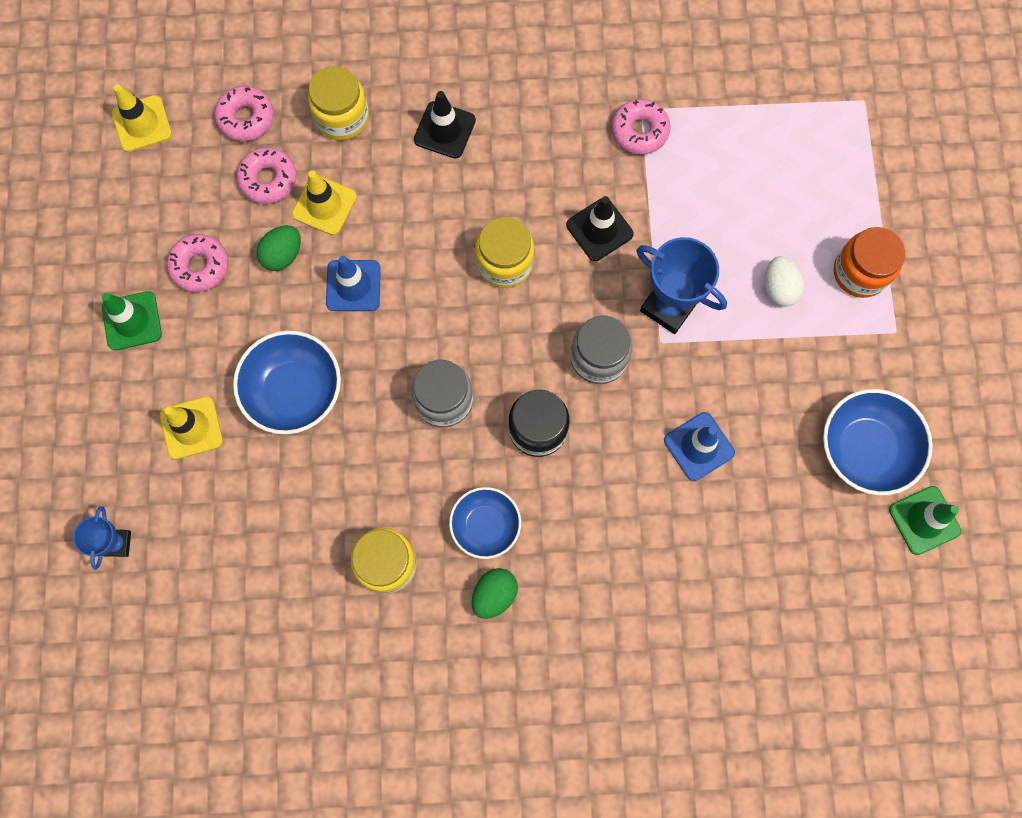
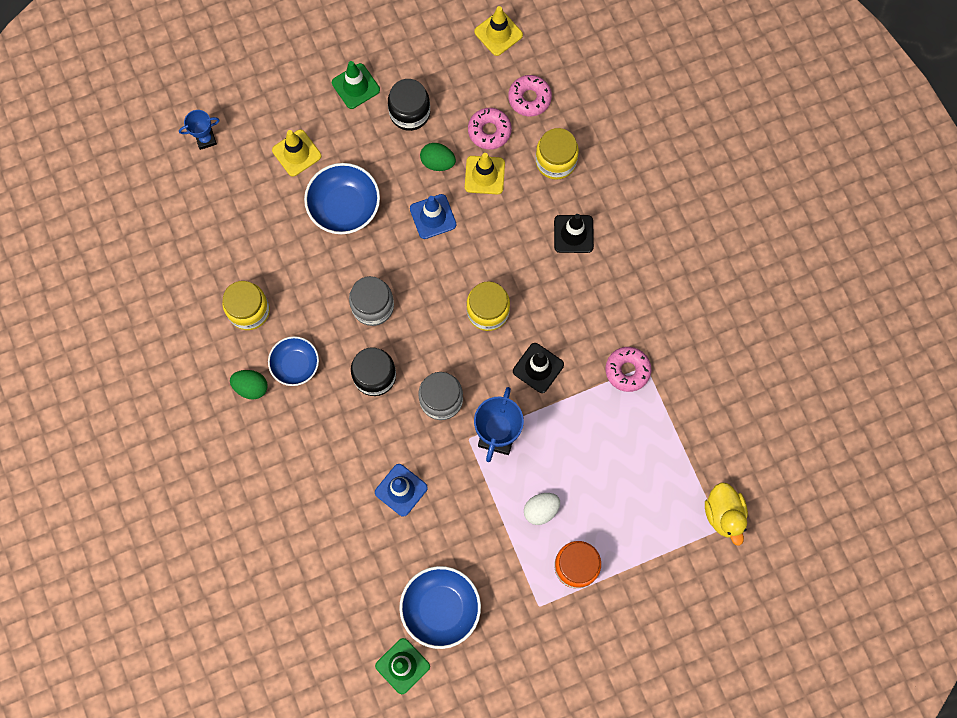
camera: 70 degrees right, 0 degrees up
pink donut [167,234,228,292] -> black jar [388,79,430,131]
none -> yellow duck [705,482,748,546]

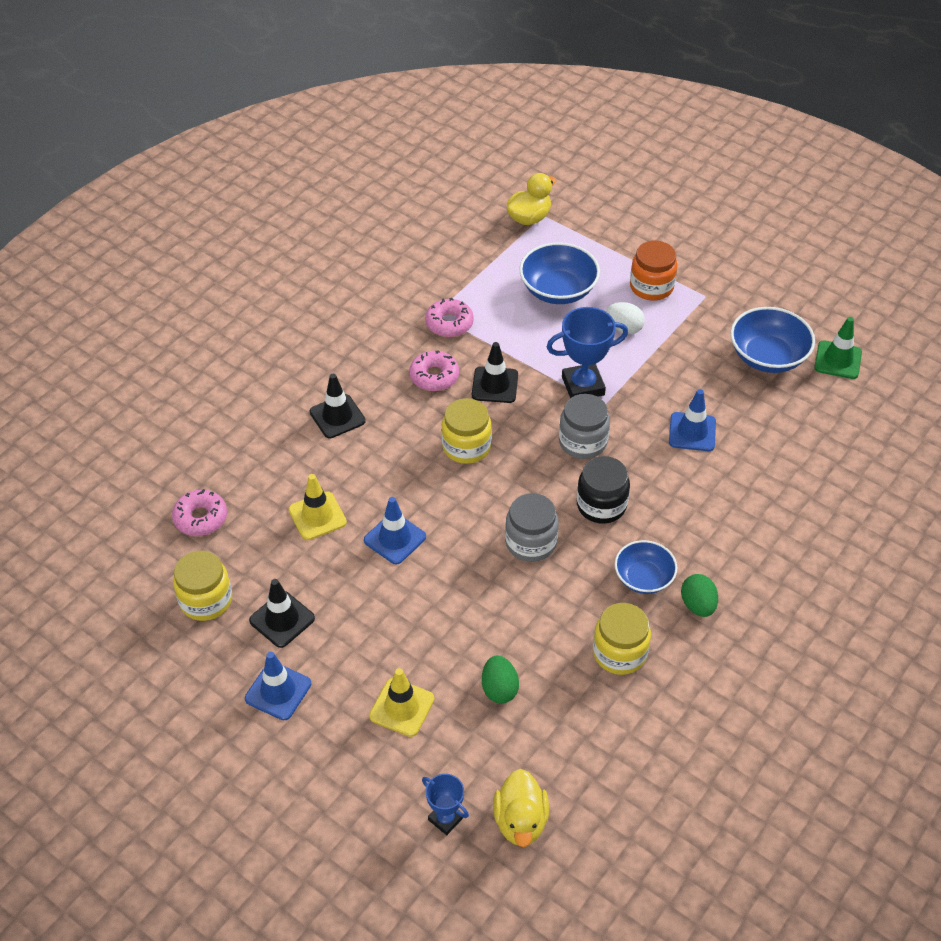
camera: 120 degrees left, 25 degrees down
blue bowl [304,163,380,234] -> blue bowl moved to [519,242,600,304]
green traffic cone [332,61,380,109] -> blue traffic cone [245,652,311,720]
black jar [388,79,430,131] -> black traffic cone [249,579,315,648]
green egg [420,143,456,171] -> green egg moved to [482,655,519,704]
pink donut [468,108,512,150] -> pink donut moved to [409,350,459,391]
yellow traffic cone [474,6,523,56] -> none
yellow jar [535,128,579,180] -> yellow jar moved to [173,550,232,621]
none -> yellow duck [493,769,549,847]

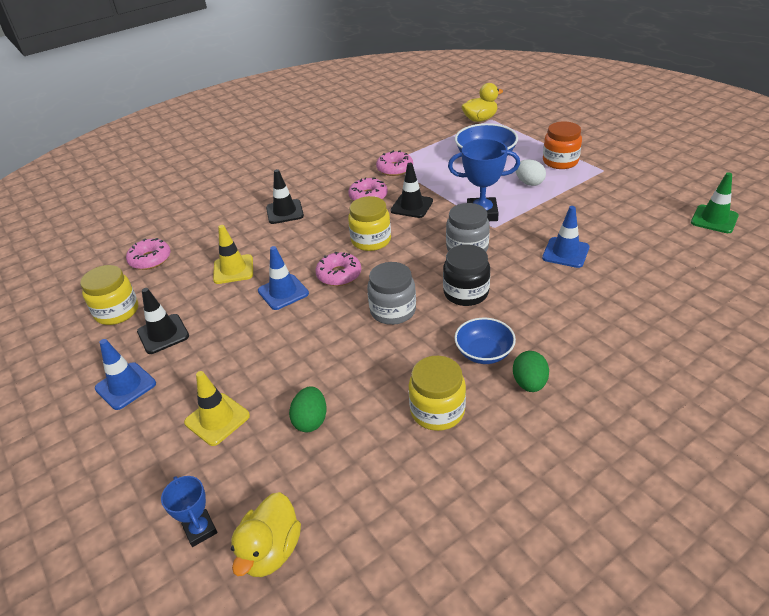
camera: 20 degrees right, 10 degrees down
blue bowl [731,307,815,373] -> none
none -> pink donut [316,252,361,286]

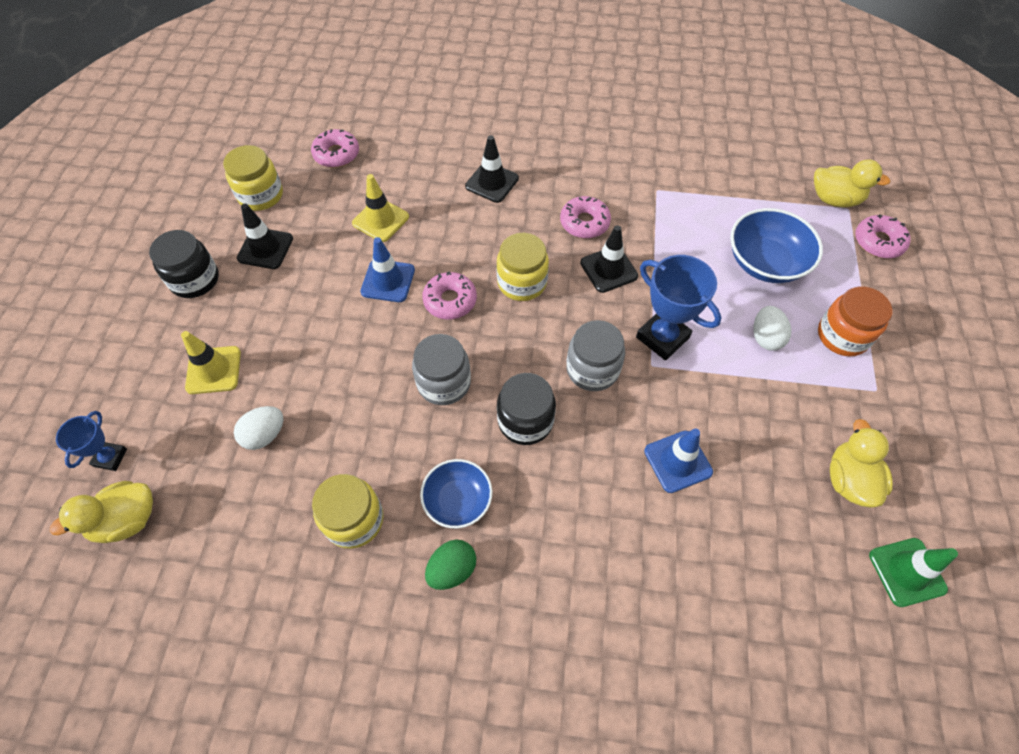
camera: 40 degrees right, 20 degrees up
blue traffic cone [95,339,156,410] -> black jar [149,230,219,298]
green egg [289,386,327,432] -> white egg [234,406,284,450]
pink donut [376,150,413,176] -> pink donut moved to [855,214,911,258]
none -> yellow duck [830,419,893,508]

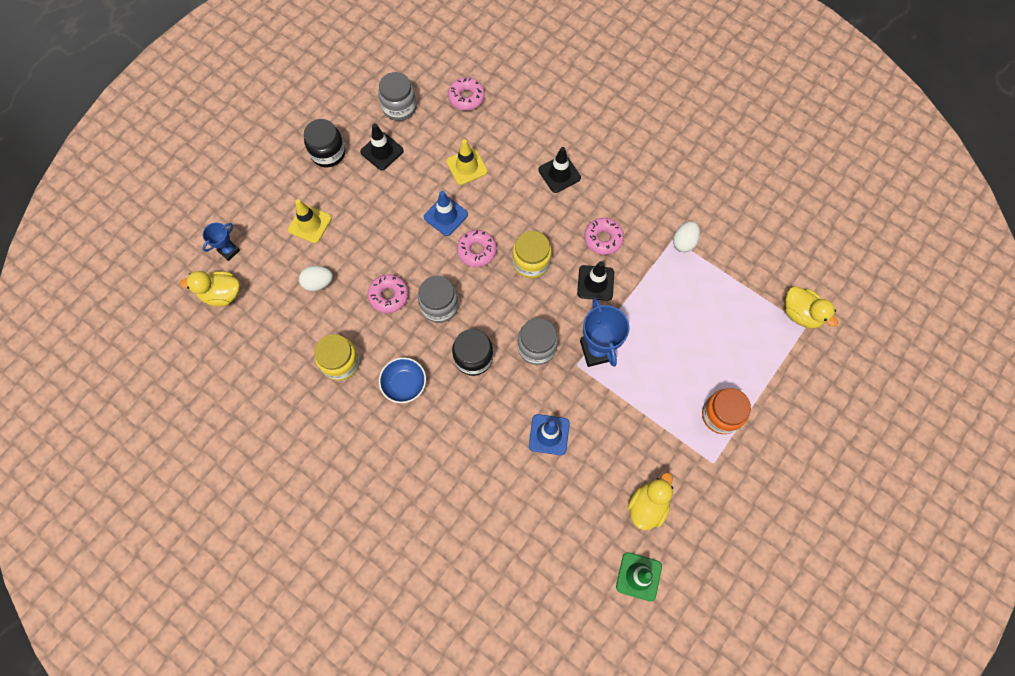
camera: 30 degrees right, 10 degrees up
yellow jar [223,145,283,211] -> grey jar [378,72,417,121]
green egg [425,539,476,590] -> none
blue bowl [730,208,823,283] -> none
white egg [753,306,792,351] -> white egg moved to [673,221,700,252]
pink donut [855,214,911,258] -> pink donut moved to [368,274,409,313]

